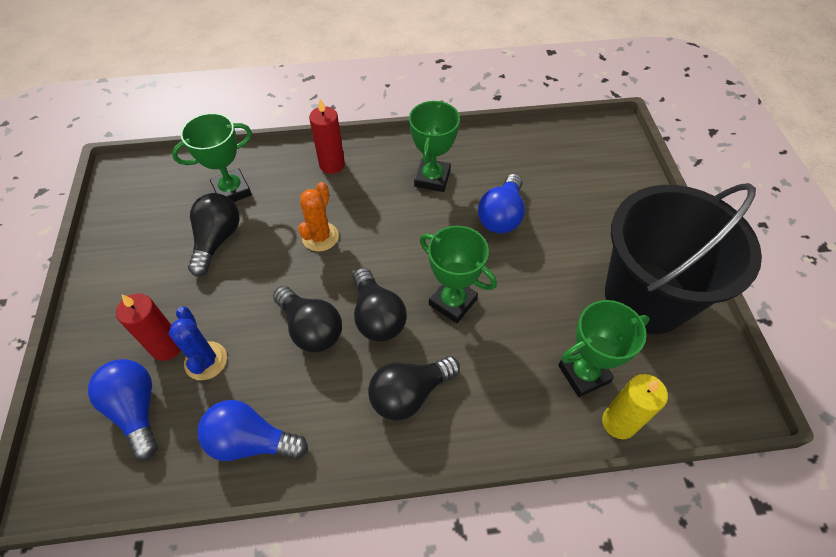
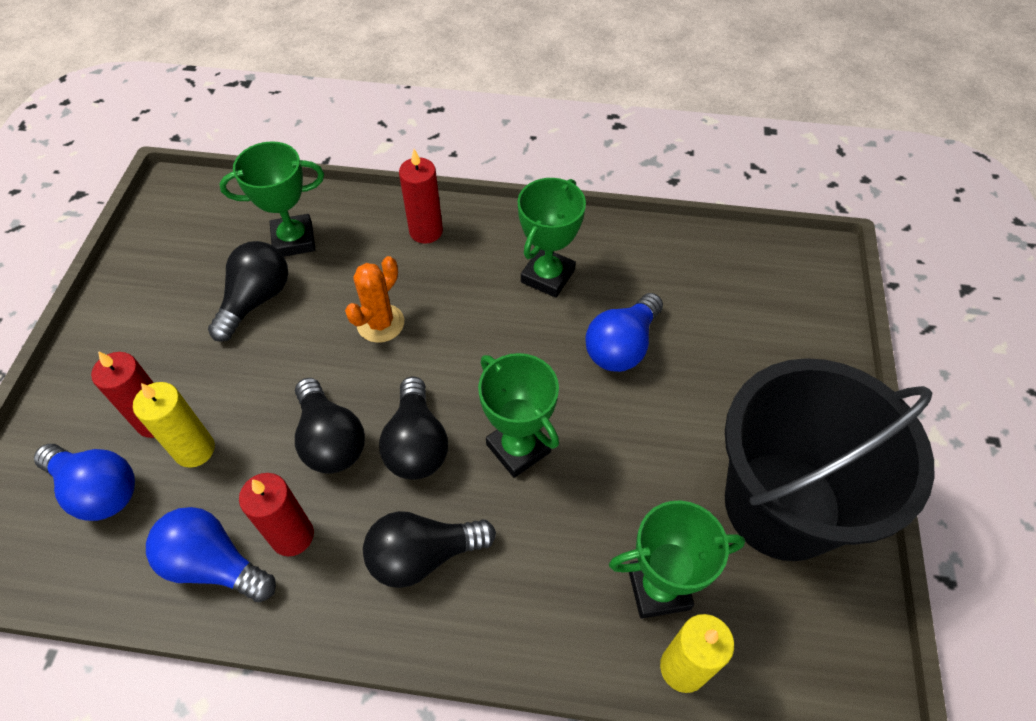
camera: 15 degrees right, 0 degrees up
blue light bulb [88,359,158,460] -> blue light bulb turned 135 degrees clockwise [34,444,135,521]
blue cactus [169,306,227,380] -> yellow candle [133,382,215,468]
none -> red candle [239,473,314,556]

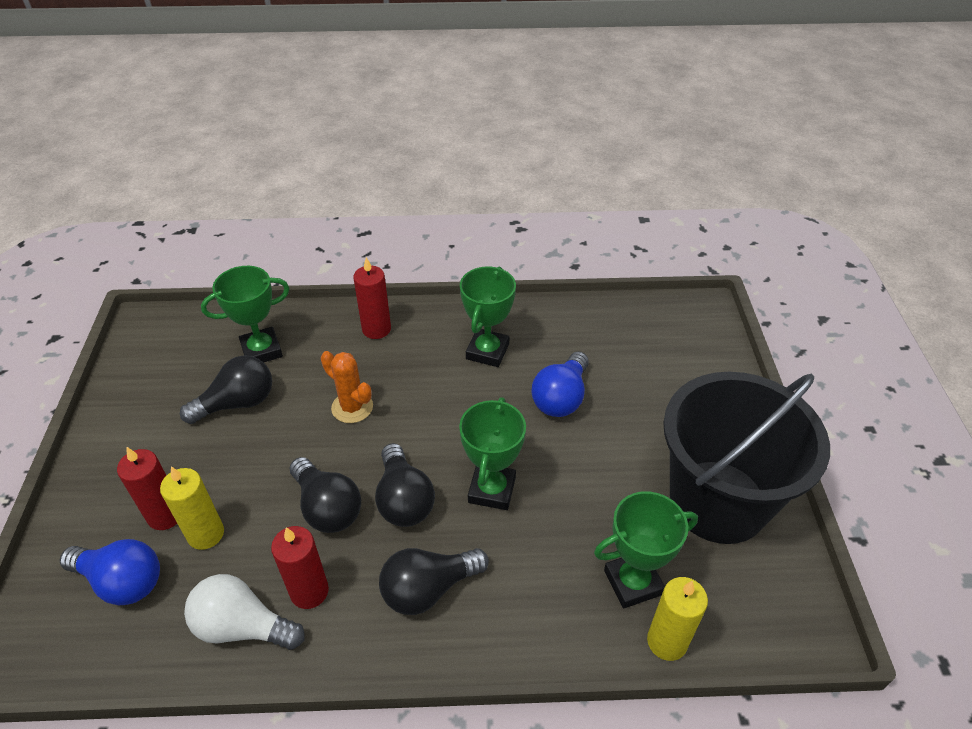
camera: 10 degrees left, 10 degrees down
blue light bulb [146,507,276,602] -> white light bulb [184,574,305,650]
black light bulb [208,241,288,342] -> black light bulb turned 45 degrees clockwise [180,355,272,424]
orange cactus [345,256,404,343] -> orange cactus turned 75 degrees counterclockwise [321,351,373,423]
green trophy [478,353,559,478] -> green trophy turned 60 degrees clockwise [459,397,526,510]

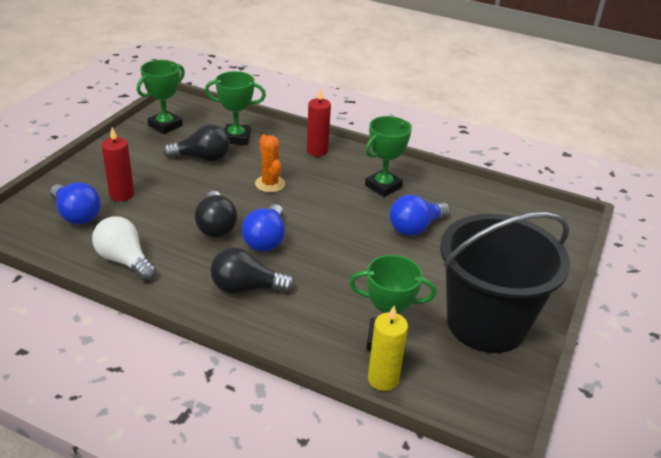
camera: 25 degrees right, 10 degrees down
yellow candle [160,466,224,550] -> none
red candle [271,526,329,609] -> none
black light bulb [375,443,435,527] -> blue light bulb [242,204,285,252]
green trophy [459,397,526,510] -> green trophy moved to [137,60,185,134]

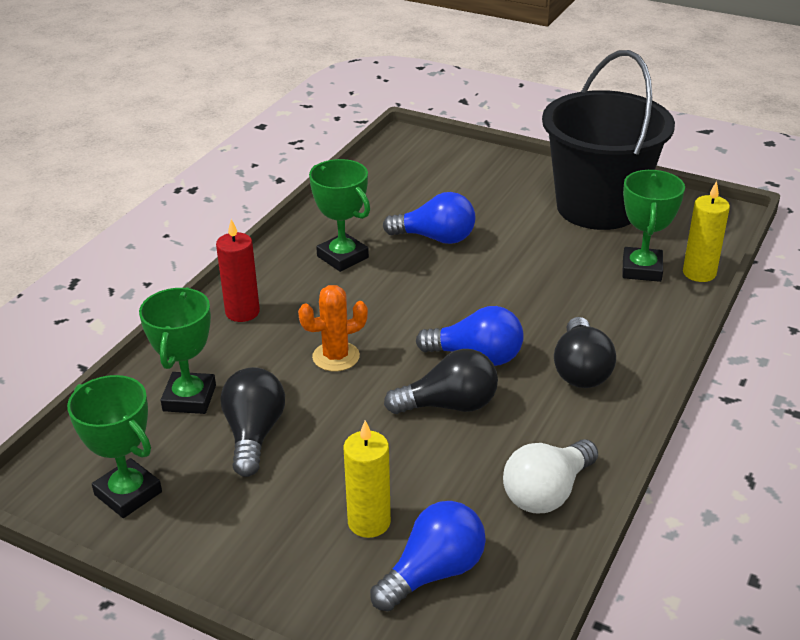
camera: 85 degrees left, 0 degrees up
red candle [101,127,134,201] -> yellow candle [344,421,391,538]
blue light bulb [390,195,450,236] -> blue light bulb turned 45 degrees counterclockwise [383,192,475,244]

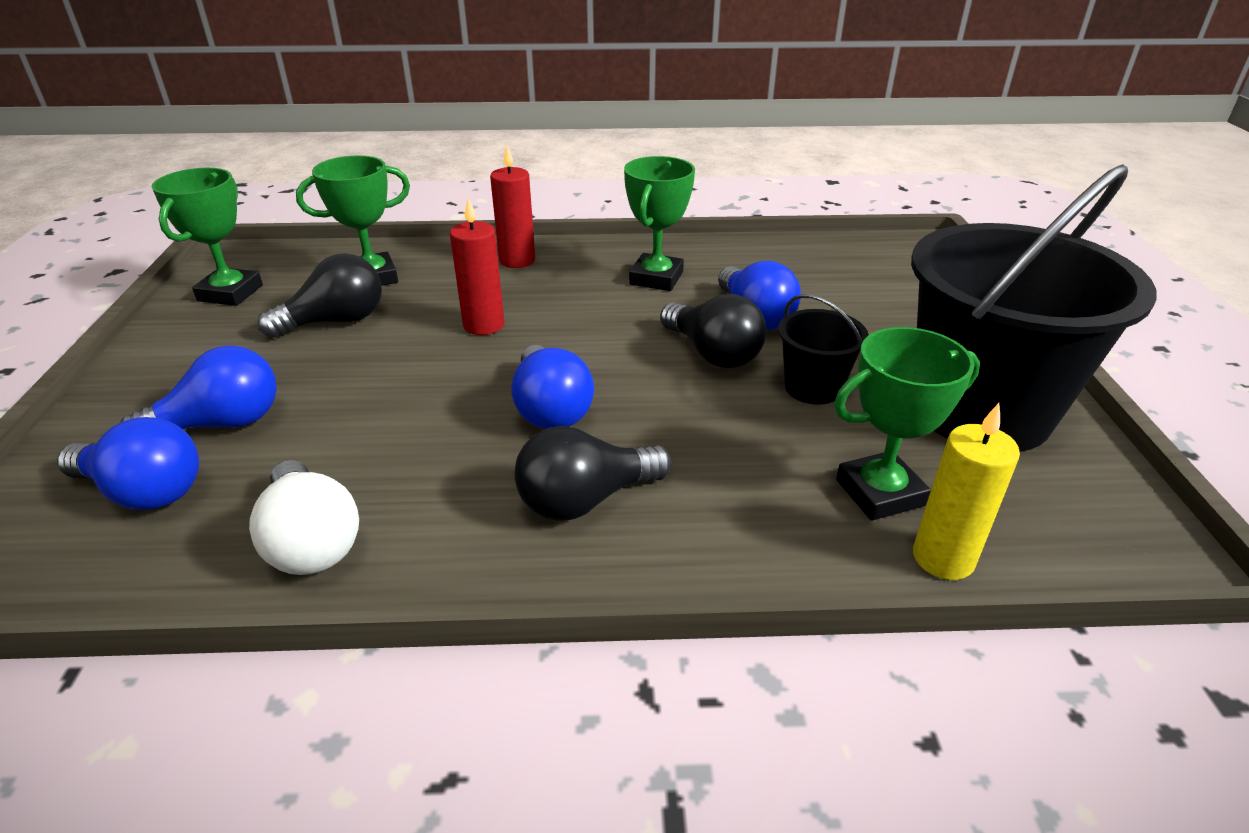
camera: 60 degrees right, 0 degrees up
orange cactus [298,285,368,371] -> red candle [450,198,505,335]
yellow candle [344,421,391,538] -> blue light bulb [120,346,277,429]
black light bulb [384,349,498,414] -> black light bulb moved to [660,294,766,368]
white light bulb [503,439,598,513] -> white light bulb turned 135 degrees counterclockwise [249,460,359,575]
none -> black bucket [778,294,869,405]

